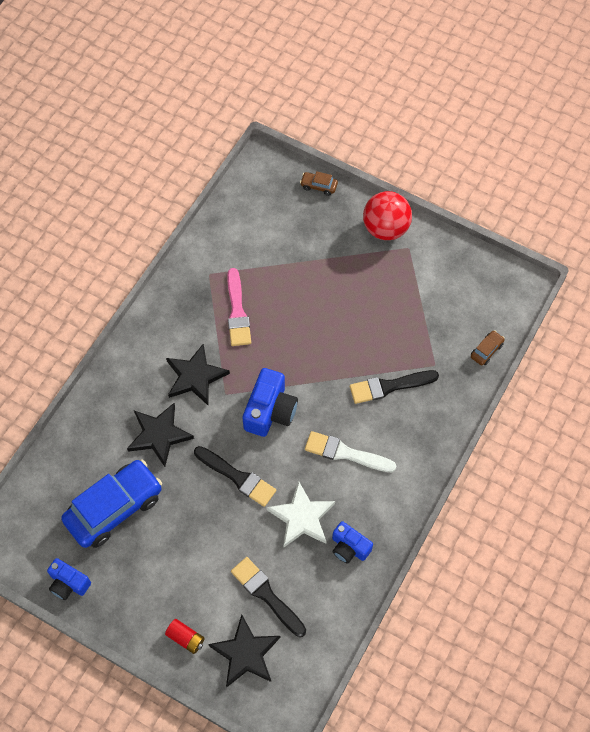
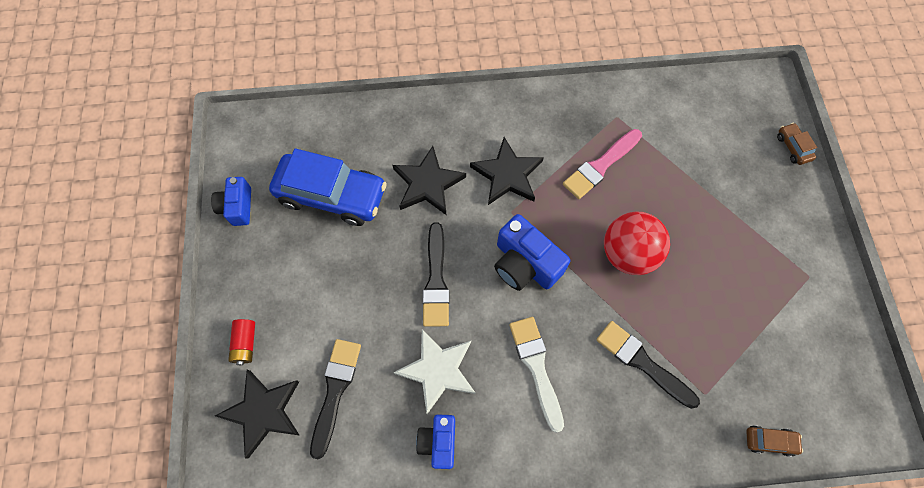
camera: 55 degrees right, 5 degrees up
blue camera [243,368,298,437] -> blue camera turned 60 degrees clockwise [494,214,570,291]
red ball [363,191,412,240] -> red ball moved to [604,211,670,275]

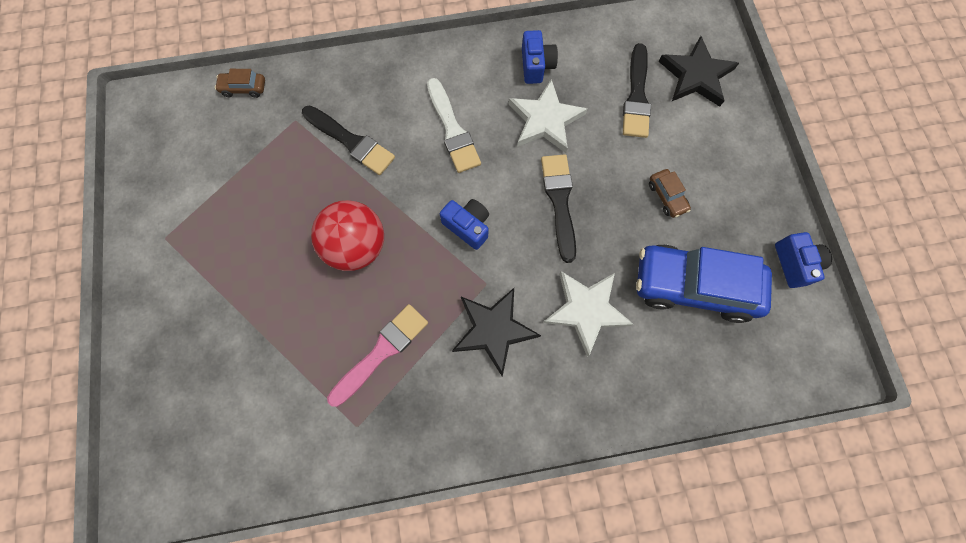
camera: 175 degrees right, 5 degrees up
red battery [228,319,255,365] -> none
black star [393,146,466,215] -> white star [543,271,633,357]
blue camera [494,214,570,291] -> blue camera [440,199,489,250], size x0.64
brown car [777,123,817,165] -> brown car moved to [649,169,691,218]

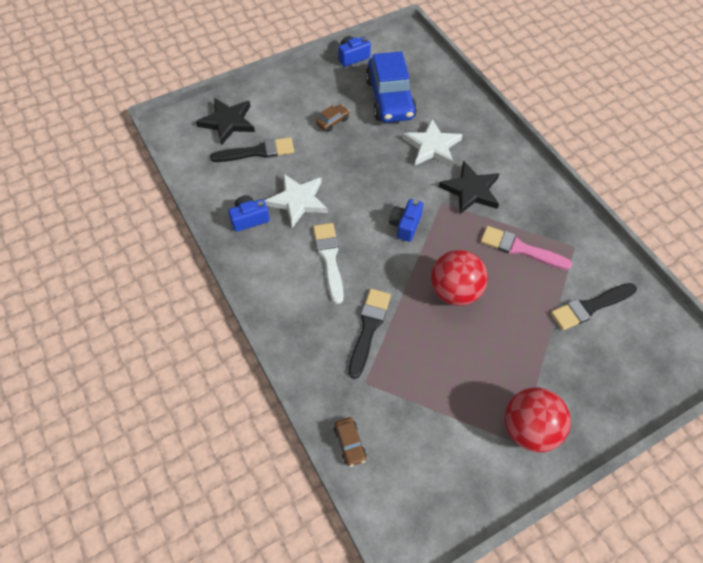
camera: 110 degrees left, 15 degrees down
white brush [427,78,481,173] -> white brush turned 60 degrees counterclockwise [313,223,344,304]
black brush [541,154,576,263] -> black brush moved to [551,283,637,330]
none -> red ball [505,388,571,452]

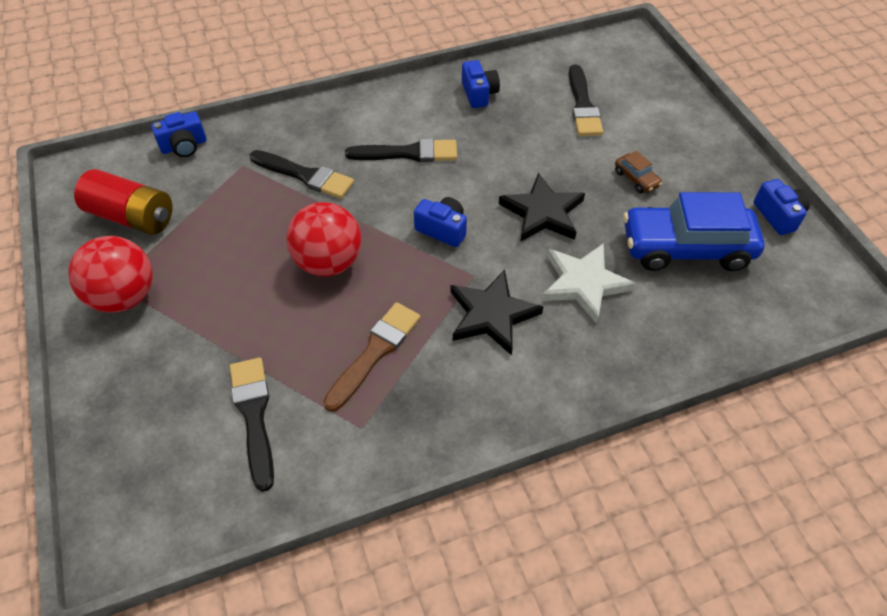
camera: 100 degrees right, 5 degrees down
black star [196,98,255,145] -> black star moved to [499,173,585,242]
white star [265,173,328,228] -> none
white brush [313,223,344,304] -> black brush [345,138,457,162]
brown car [334,417,366,467] -> blue camera [151,112,206,157]
pink brush [480,226,572,270] -> brown brush [323,302,420,412]
none -> red battery [74,169,173,235]

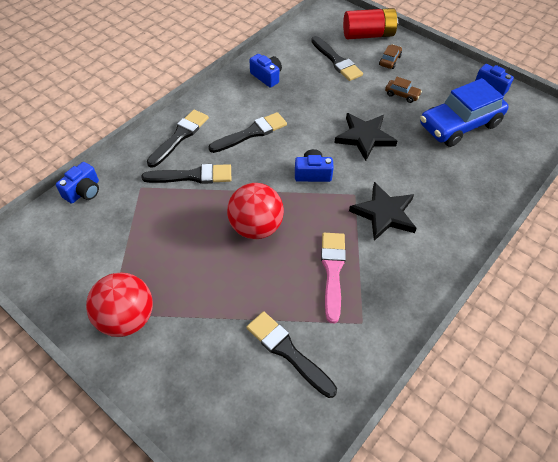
camera: 30 degrees left, 0 degrees up
red battery [74,169,173,235] -> red battery moved to [343,8,398,39]
brown brush [323,302,420,412] -> pink brush [321,233,346,323]
white star [542,243,636,324] -> none
none -> black brush [147,109,209,168]
none -> brown car [379,44,402,69]

